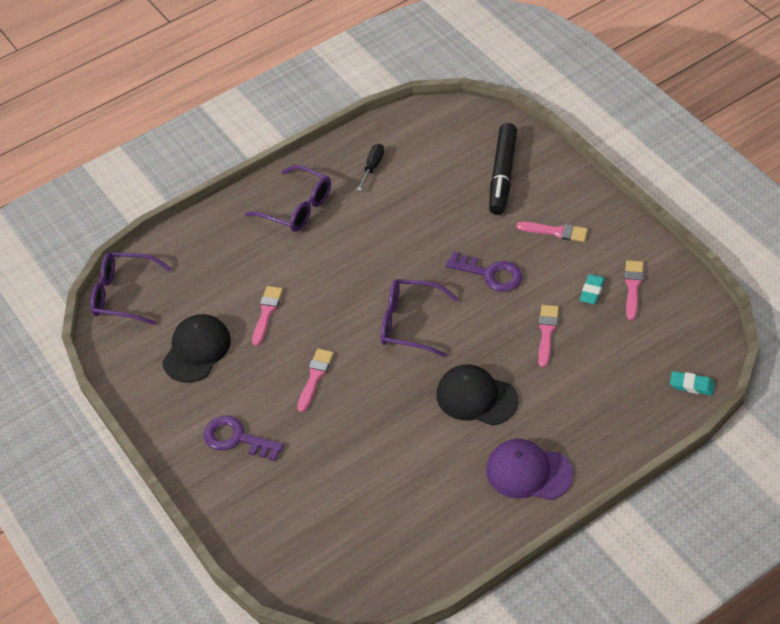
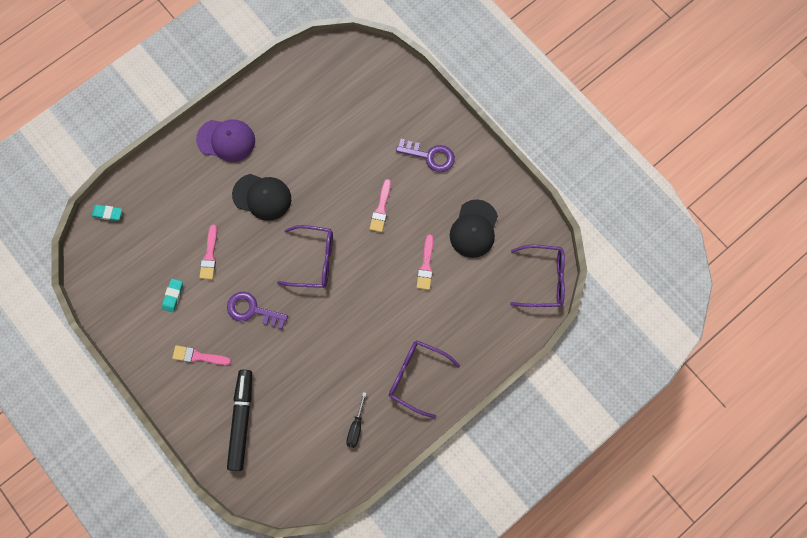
camera: 170 degrees right, 25 degrees up
pink brush [624,260,643,320] -> none

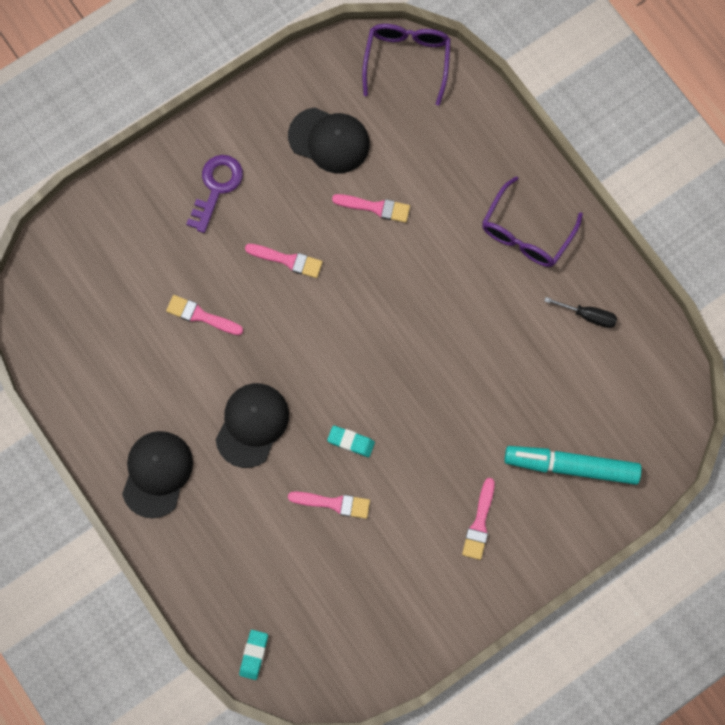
camera: 85 degrees left, 0 degrees up
turquoise eraser [162,279,183,312] -> turquoise eraser moved to [327,425,375,457]
purple cap [196,120,255,162] -> black cap [122,431,193,518]
purple key [227,292,288,329] -> none
black marker [227,370,252,471] -> turquoise marker [504,446,642,485]
purple glasses [277,225,333,288] -> none
none -> pink brush [166,295,243,335]

